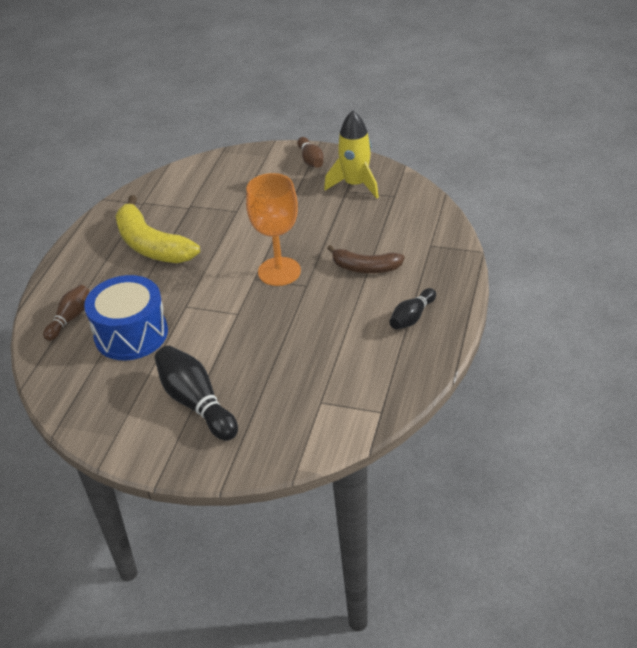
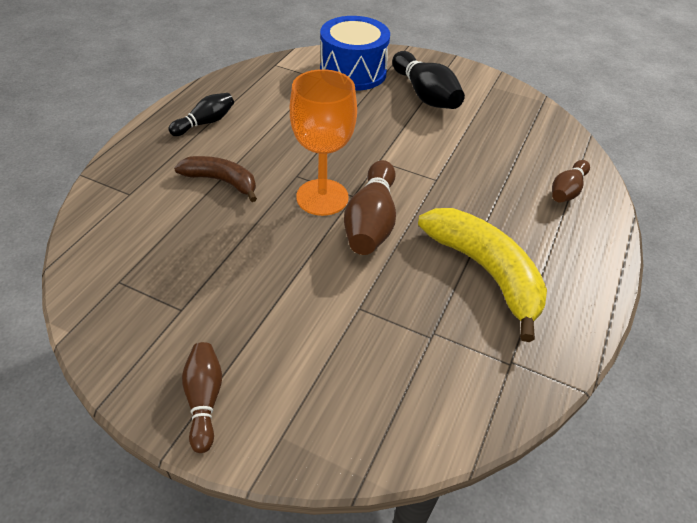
camera: 175 degrees left, 5 degrees up
blue drum [84,275,168,360] -> blue drum moved to [320,16,390,91]
yellow rocket [324,111,379,199] -> none
none -> brown bowling pin [344,160,396,255]

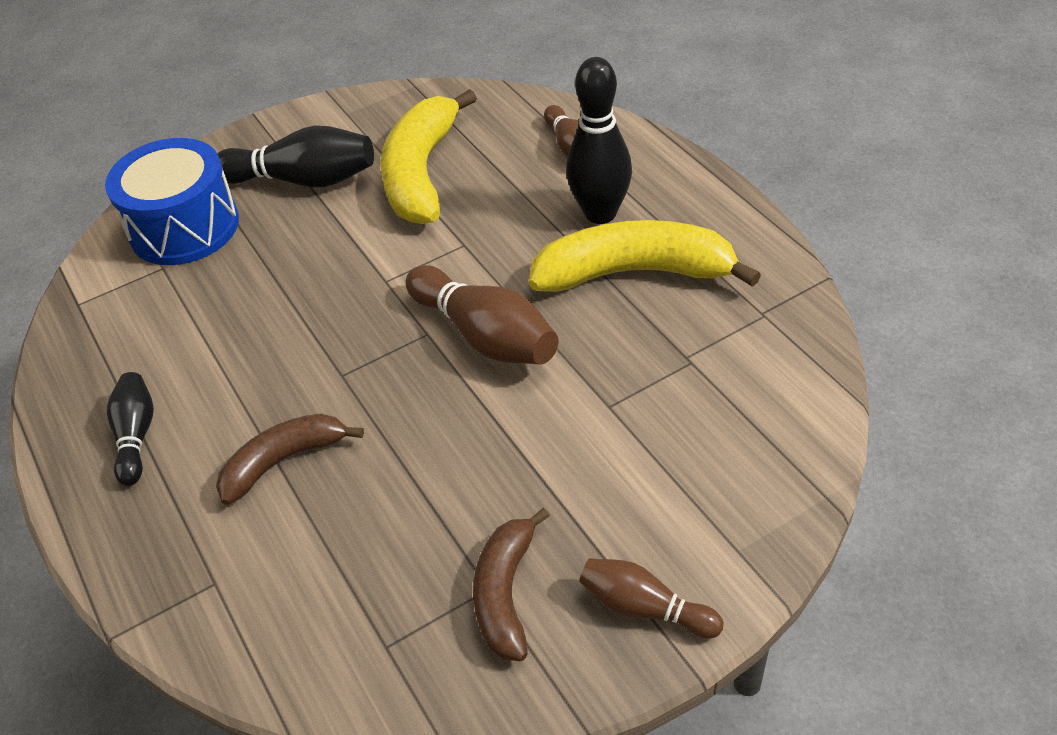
camera: 50 degrees left, 0 degrees up
orange goblet [290,69,357,216] -> none
none -> yellow banana [381,89,477,224]
none -> brown banana [473,508,550,661]
none -> black bowling pin [566,57,632,224]

